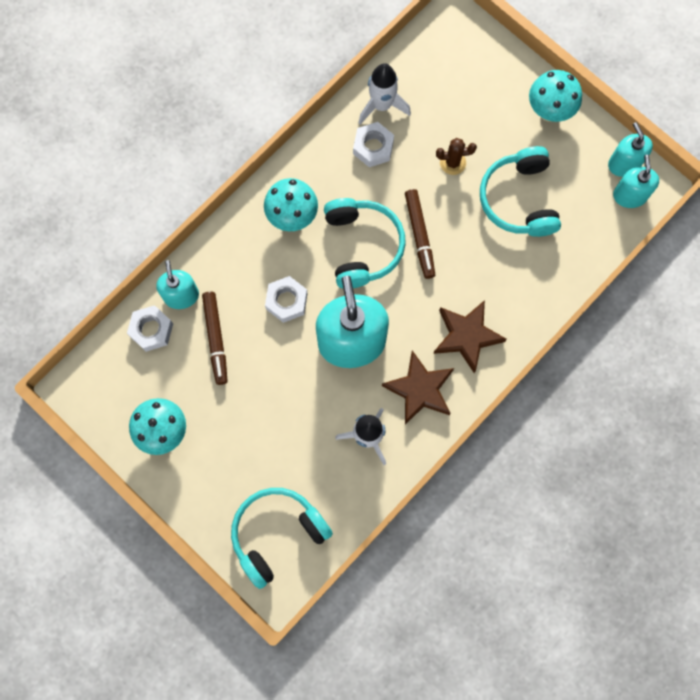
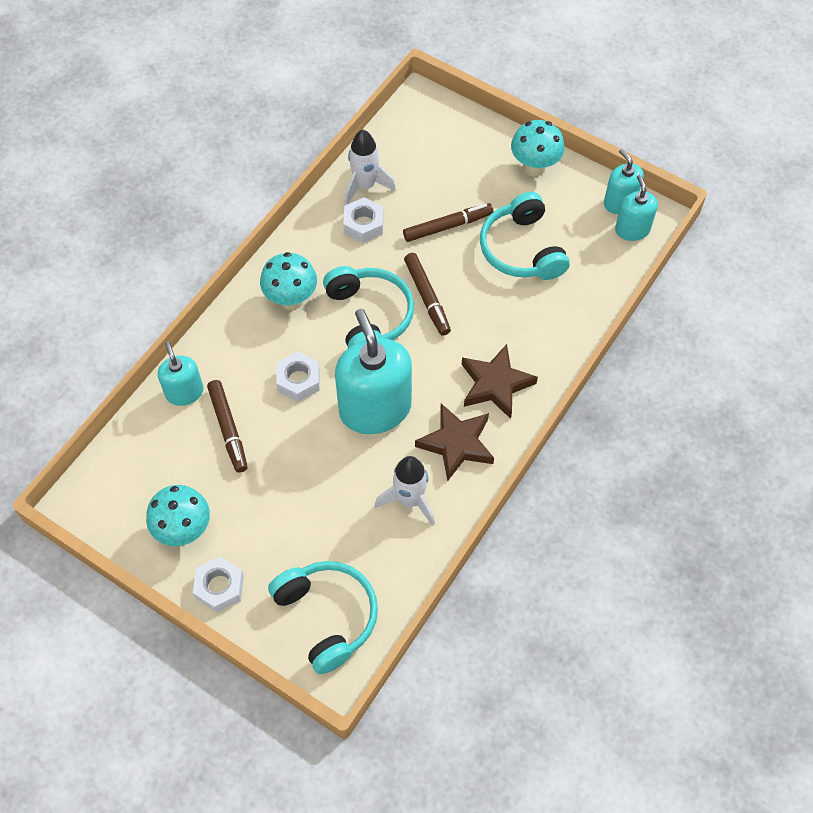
camera: 10 degrees left, 15 degrees down
white nut [127,305,173,352] -> white nut moved to [193,556,244,612]
turquoise headphones [231,488,333,589] -> turquoise headphones turned 105 degrees clockwise [268,561,378,674]
brown cactus [436,138,477,175] -> brown marker [403,203,493,242]

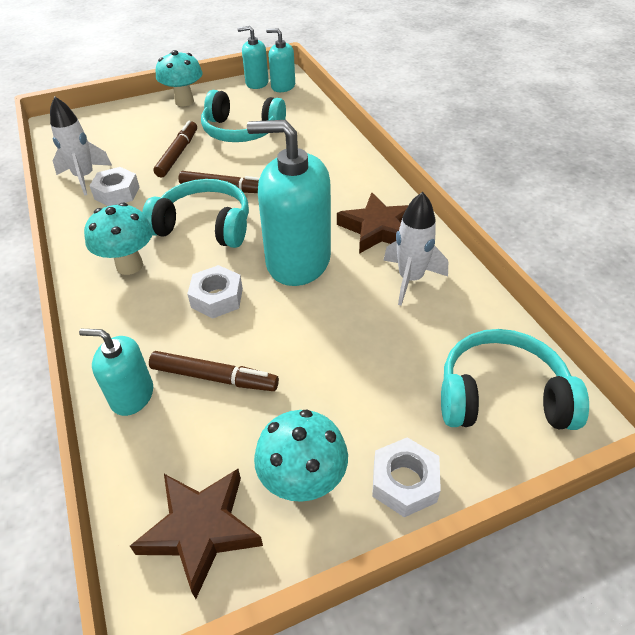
camera: 55 degrees left, 15 degrees down
brown star [462,344,538,419] -> brown star moved to [130,469,263,599]

